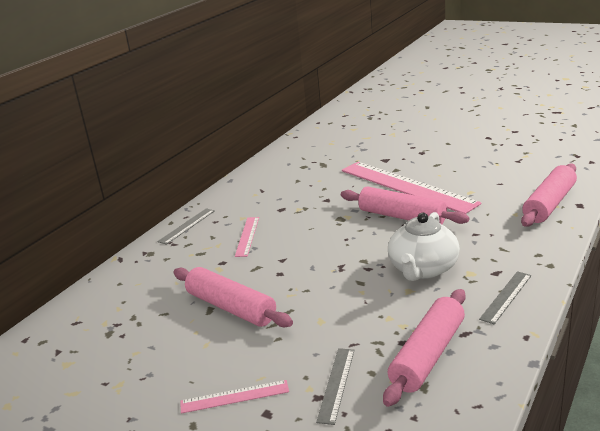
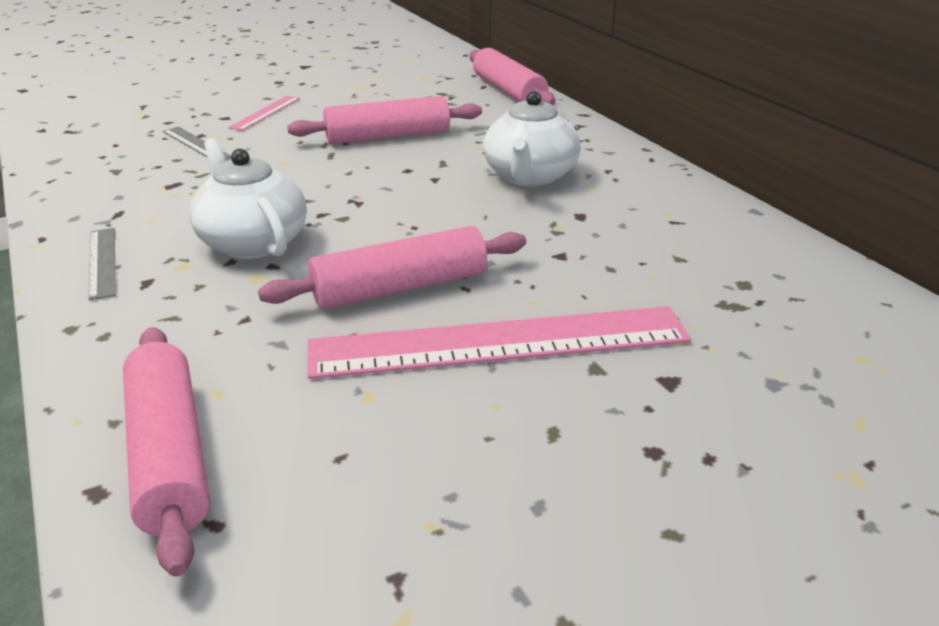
camera: 120 degrees right, 5 degrees up
grey ruler [157,208,215,245] -> none
pink ruler [235,217,259,257] -> white teapot [483,91,580,187]
pink rolling pin [383,289,466,407] -> pink rolling pin moved to [469,48,555,105]

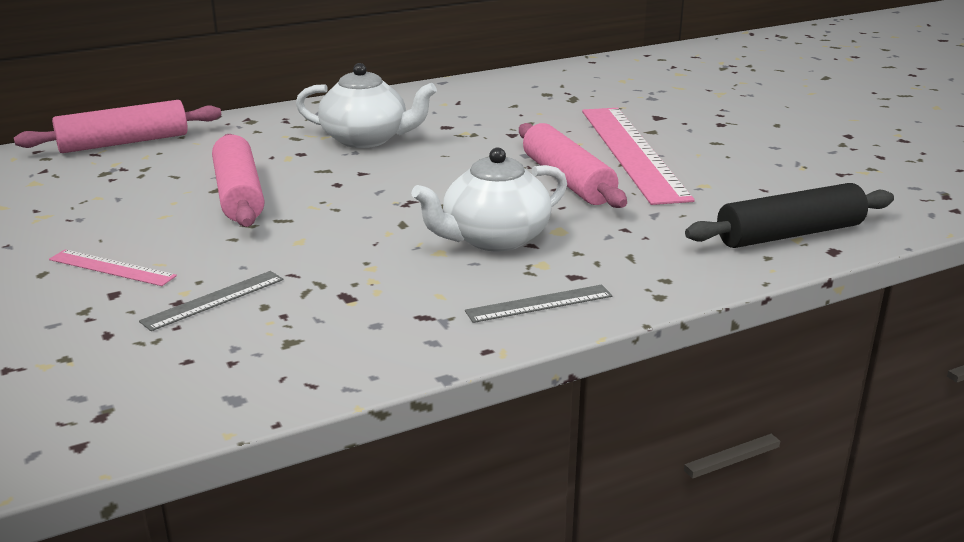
camera: 90 degrees left, 5 degrees down
pink rolling pin [123,327,210,577] -> black rolling pin [685,183,894,248]

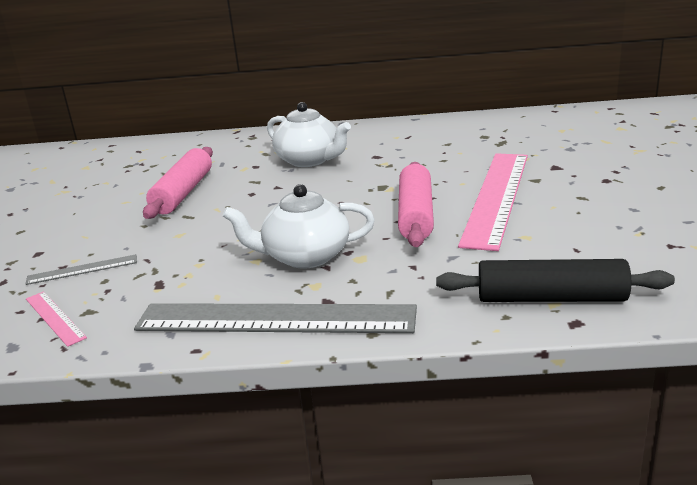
camera: 30 degrees right, 0 degrees up
pink rolling pin [14,100,221,153] -> none
pink ruler [49,250,177,286] -> pink ruler moved to [26,291,87,347]
grey ruler [465,285,612,323] -> grey ruler [134,303,417,333], size x2.25

